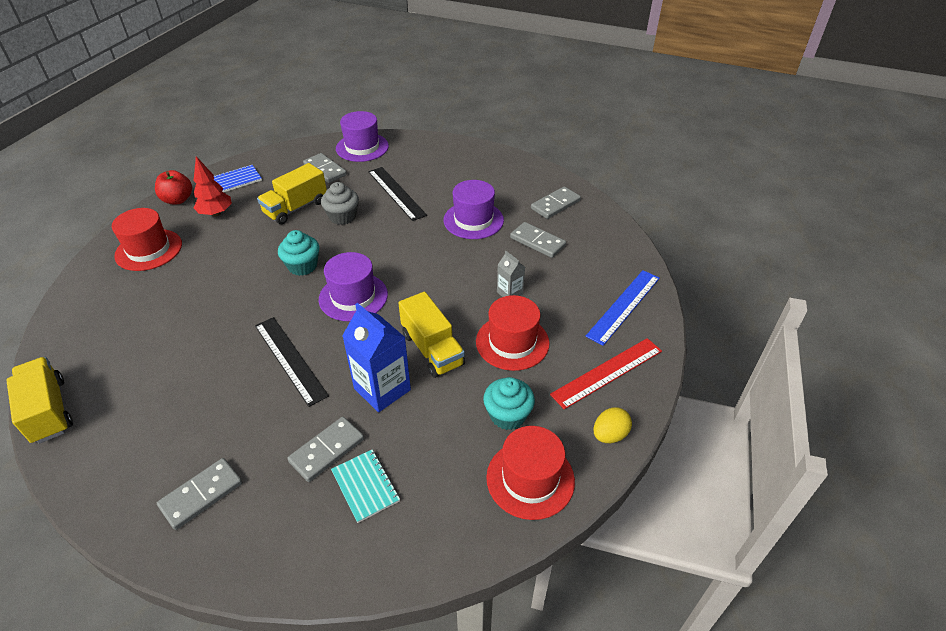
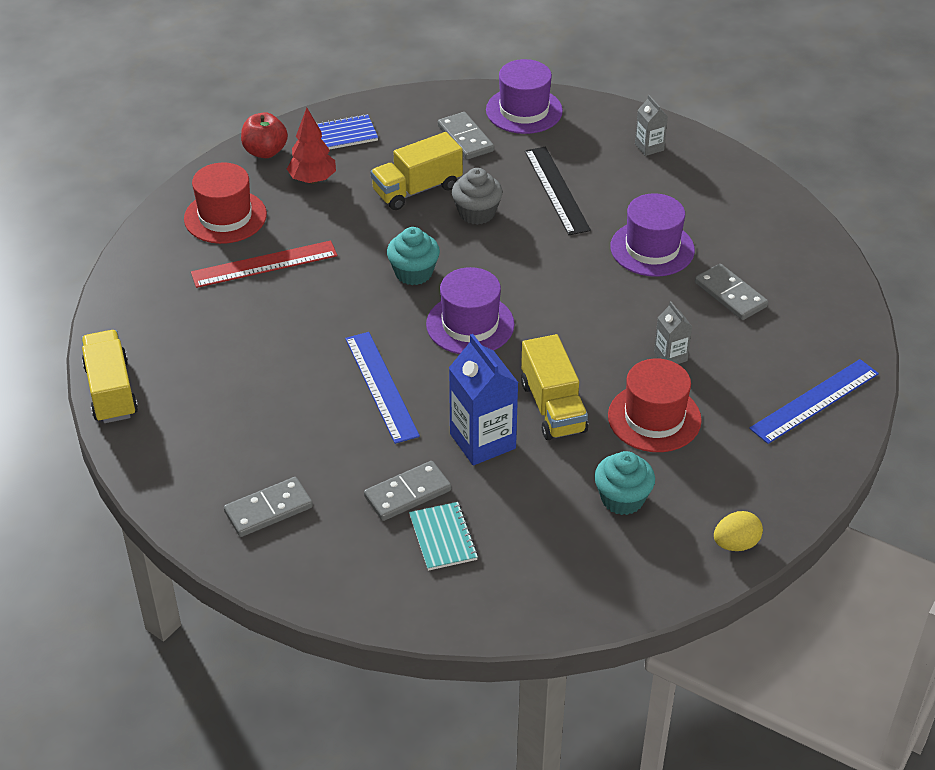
camera: 15 degrees right, 0 degrees up
black ruler [255,317,329,407] -> blue ruler [345,332,420,444]
red hat [486,426,575,520] -> none
grey domino [531,186,581,219] -> none
red ruler [550,338,662,409] -> red ruler moved to [191,241,337,288]
none -> grey carton [635,95,668,156]

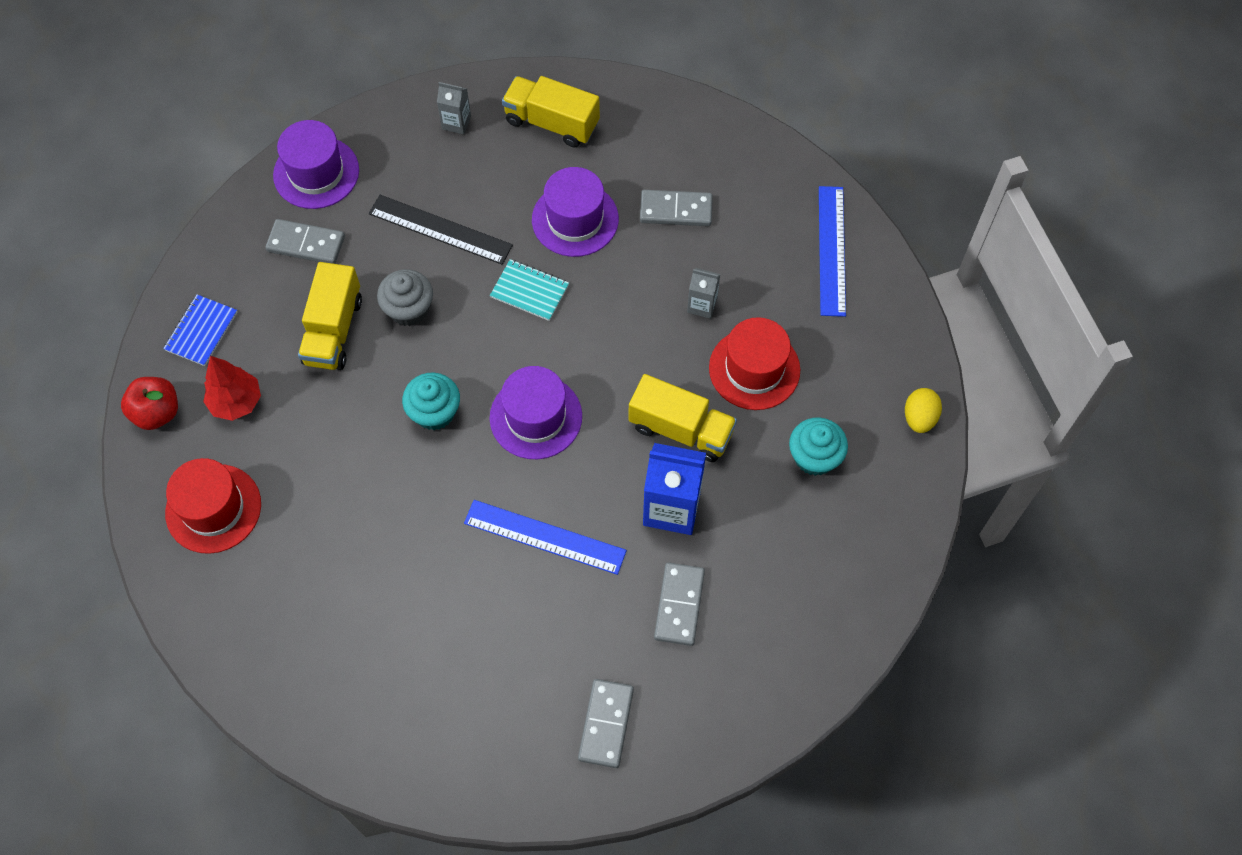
camera: 50 degrees left, 20 degrees up
yellow truck [81,330,138,423] -> yellow truck moved to [502,76,600,147]
red ruler [191,241,337,288] -> none
turquoise notebook [409,502,478,571] -> turquoise notebook moved to [490,259,569,321]

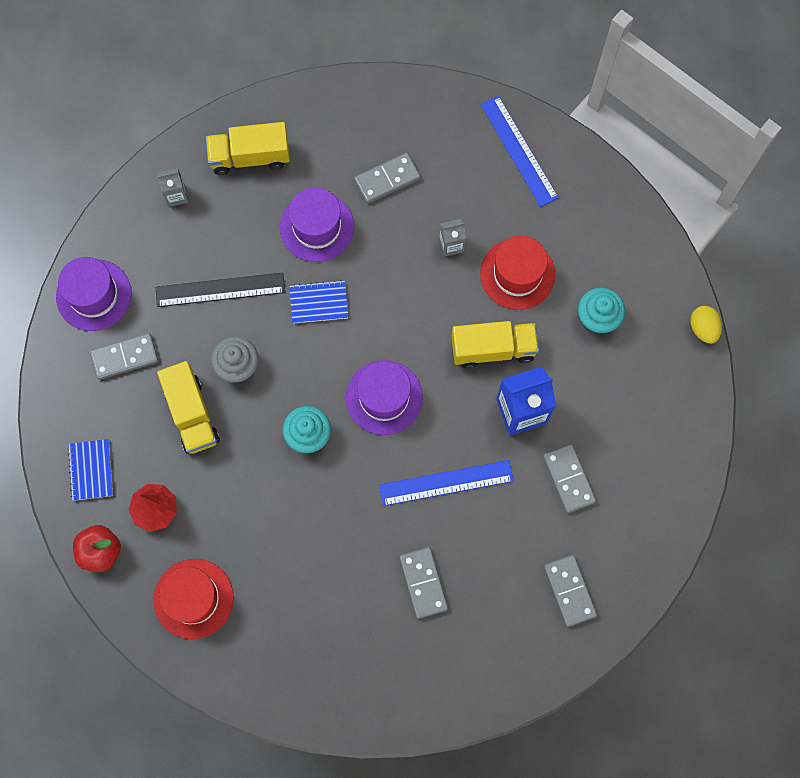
camera: 30 degrees left, 10 degrees up
turquoise notebook [490,259,569,321] -> blue notebook [289,280,348,324]
yellow egg [905,388,942,433] -> yellow egg moved to [690,306,722,344]
none -> grey domino [399,547,448,619]

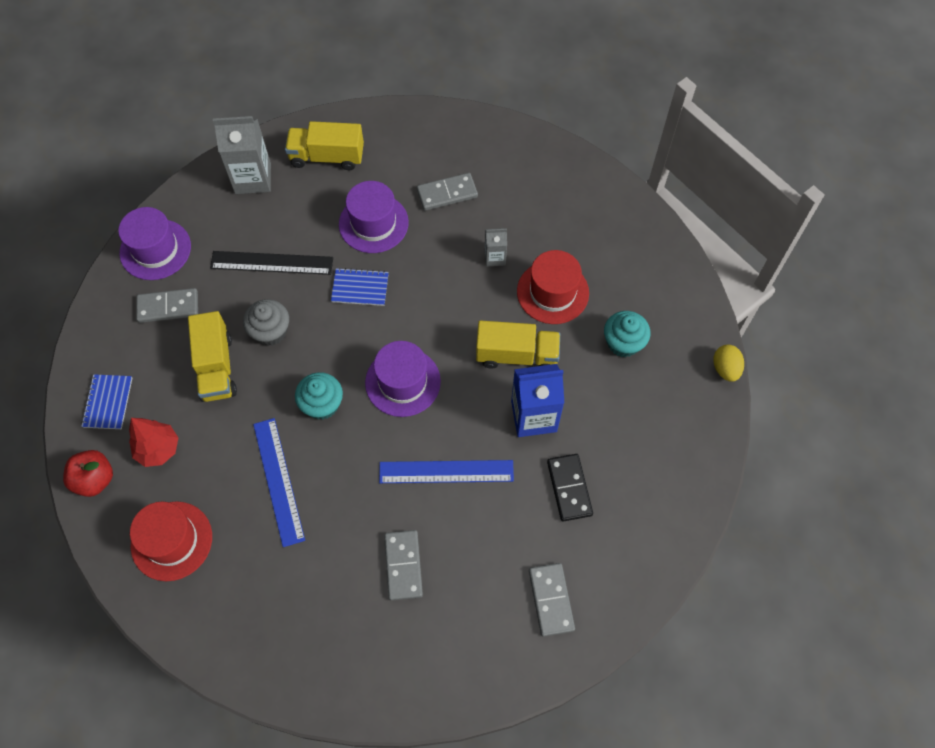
camera: 10 degrees right, 10 degrees down
grey carton [157,168,189,207] -> grey carton [213,116,271,194], size x1.88
blue ruler [481,96,559,207] -> blue ruler moved to [253,418,305,547]
grey domino [543,443,596,513] -> black domino [547,454,593,522]

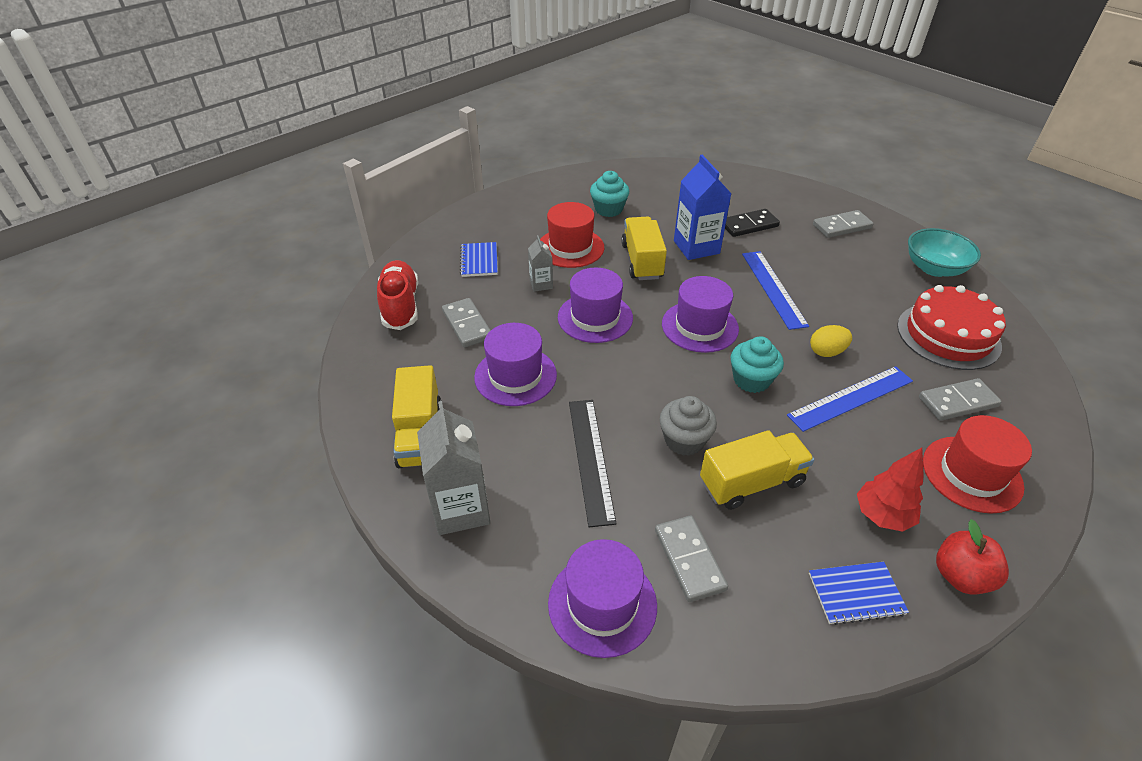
camera: 100 degrees left, 20 degrees down
blue notebook [331,268,389,306] -> blue notebook moved to [460,242,498,277]
grey domino [384,530,423,601] -> grey domino moved to [919,378,1002,421]
yellow egg [713,345,744,382] -> yellow egg moved to [810,325,852,357]
none -> red shoe [377,260,418,330]
none -> purple hat [558,268,633,343]
none -> red cake [897,285,1006,370]
none -> turquoise bowl [908,228,981,277]

